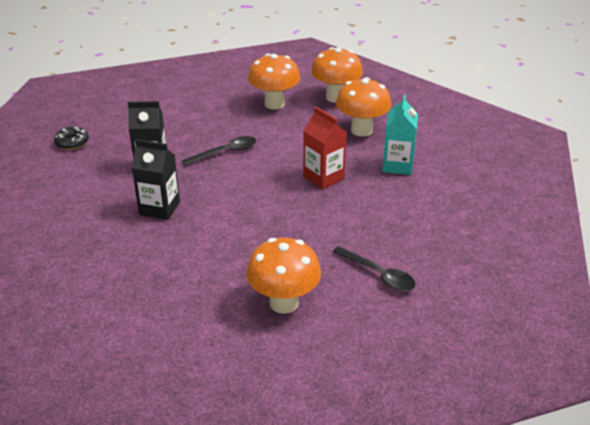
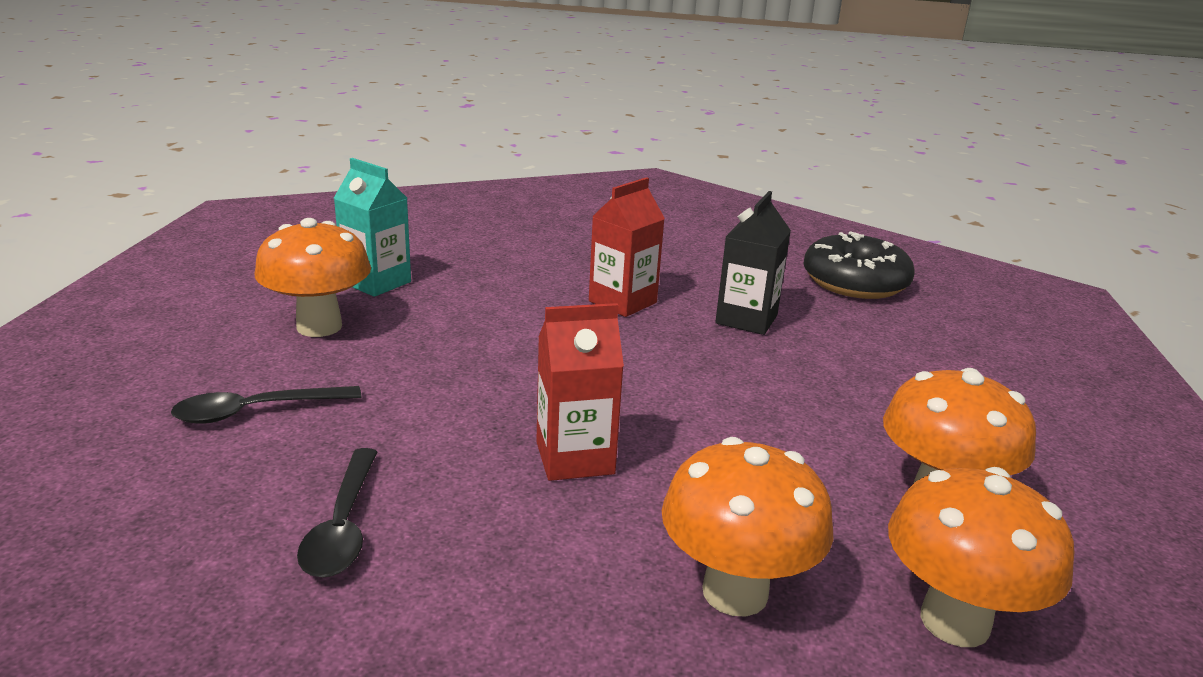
camera: 115 degrees right, 10 degrees down
black donut [54,127,89,150] -> black donut [803,231,915,299], size x1.93
black carton [132,139,180,220] -> red carton [589,177,665,317]
black spoon [182,136,256,166] -> black spoon moved to [297,448,377,577]
turquoise carton [382,94,418,175] -> turquoise carton moved to [334,158,411,297]

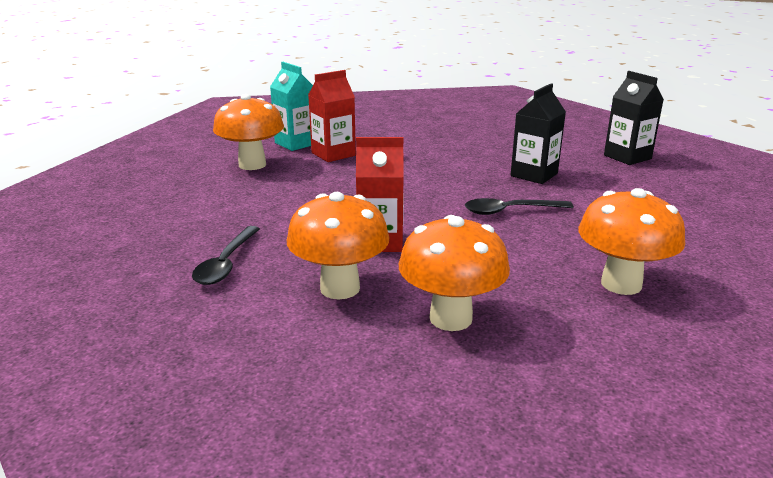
camera: 15 degrees right, 0 degrees up
black spoon [171,386,362,424] -> black spoon moved to [465,198,574,215]
red carton [589,177,665,317] -> red carton moved to [308,70,356,162]
black donut [803,231,915,299] -> black carton [604,71,664,165]
orange mushroom [888,467,1074,647] -> orange mushroom moved to [287,192,390,299]

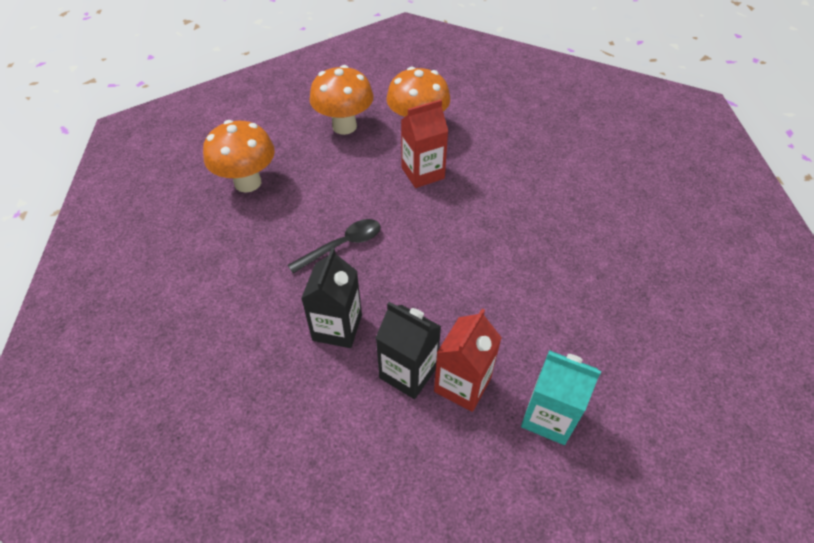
camera: 155 degrees right, 25 degrees up
black spoon [192,226,260,285] -> none
orange mushroom [213,94,284,170] -> none
turquoise carton [270,62,313,151] -> turquoise carton moved to [521,350,601,445]
red carton [308,70,356,162] -> red carton moved to [434,308,502,412]
black carton [604,71,664,165] -> black carton moved to [376,302,441,399]

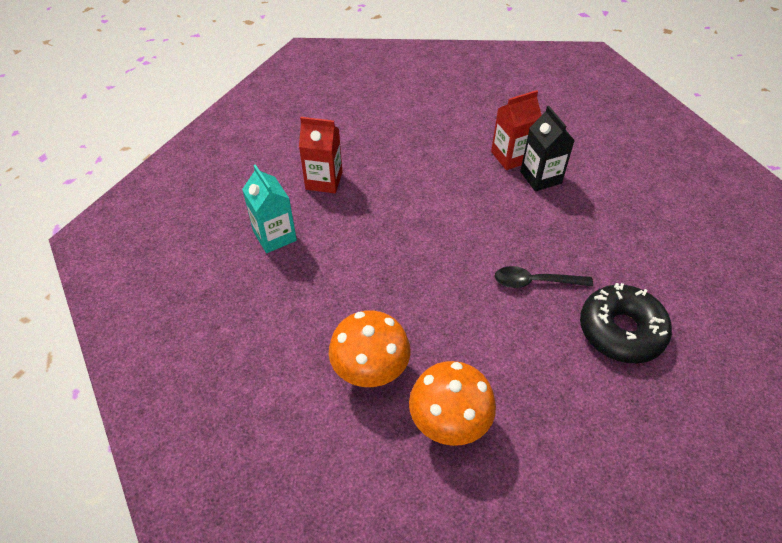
camera: 145 degrees left, 0 degrees up
orange mushroom [203,120,275,193] -> none
black carton [301,248,362,348] -> none
red carton [401,99,448,188] -> red carton moved to [299,117,342,193]
turquoise carton [521,350,601,445] -> turquoise carton moved to [242,164,297,253]
none -> black donut [580,283,672,363]

